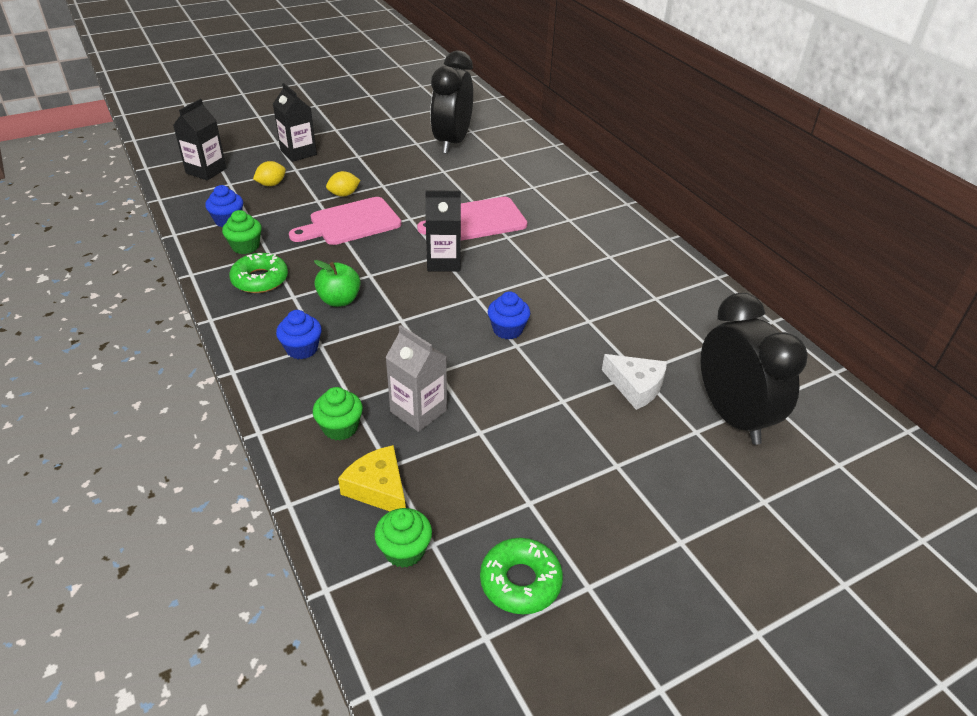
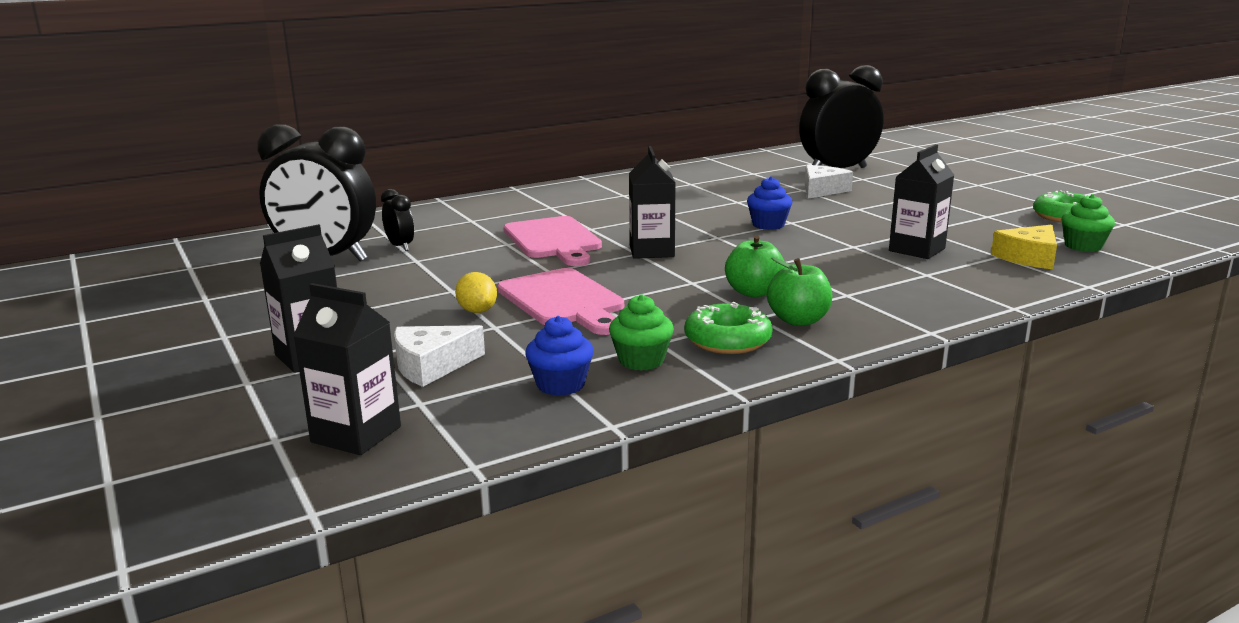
camera: 90 degrees left, 20 degrees down
yellow lemon [253,161,286,186] -> white cheese [394,325,485,387]
blue cupcake [276,310,322,359] -> none
green cupcake [313,387,363,441] -> none
grey carton [385,325,447,432] -> black carton [889,144,954,259]
none -> black clock [381,189,414,251]
none -> green apple [767,257,832,326]

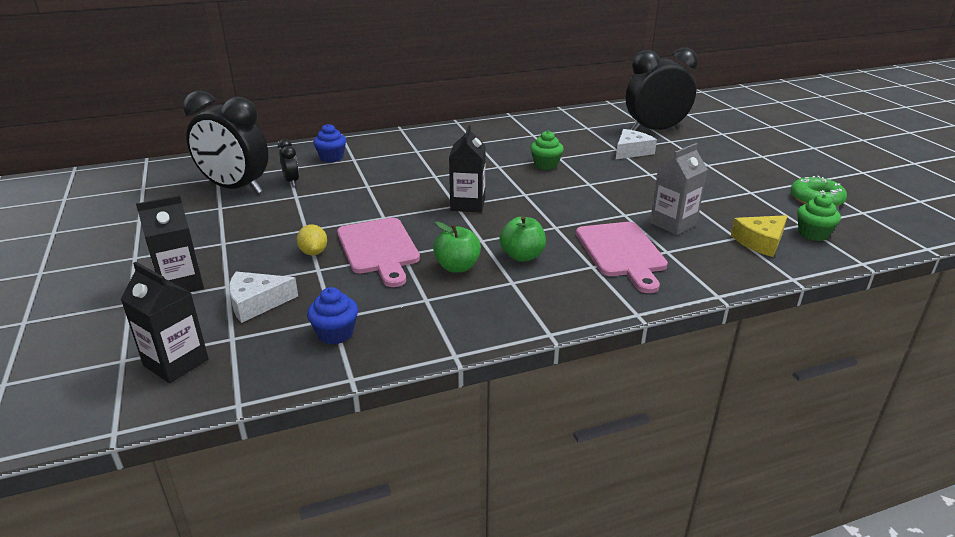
camera: 10 degrees right, 10 degrees up
pink cutting board [504,216,602,266] -> pink cutting board moved to [576,222,668,293]
green cupcake [609,294,674,371] -> green cupcake moved to [530,131,564,170]
green donut [684,302,772,354] -> none
blue cupcake [747,177,793,230] -> blue cupcake moved to [313,124,346,162]
green apple [767,257,832,326] -> green apple moved to [433,222,481,273]
black carton [889,144,954,259] -> grey carton [650,143,708,235]

